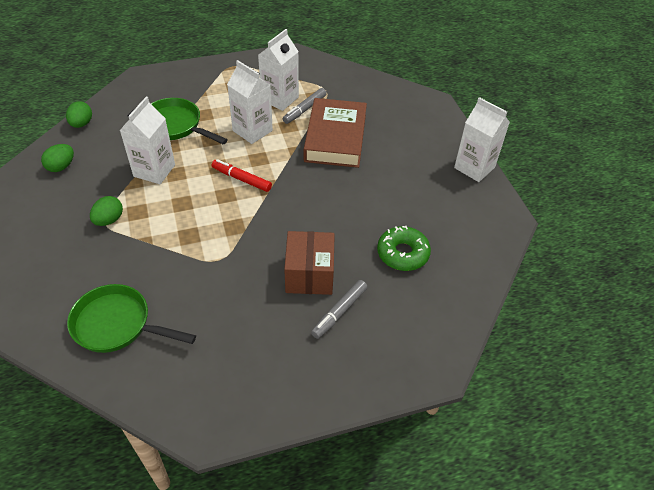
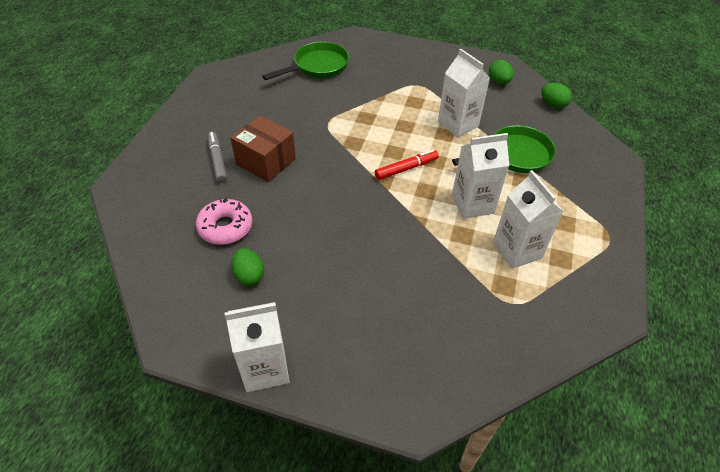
camera: 125 degrees right, 0 degrees up
green egg [90,196,123,226] -> green egg moved to [231,248,264,286]
grey marker [283,88,327,124] -> none
brown book [304,98,367,168] -> none
green donut [377,226,431,271] -> pink donut [196,198,252,245]

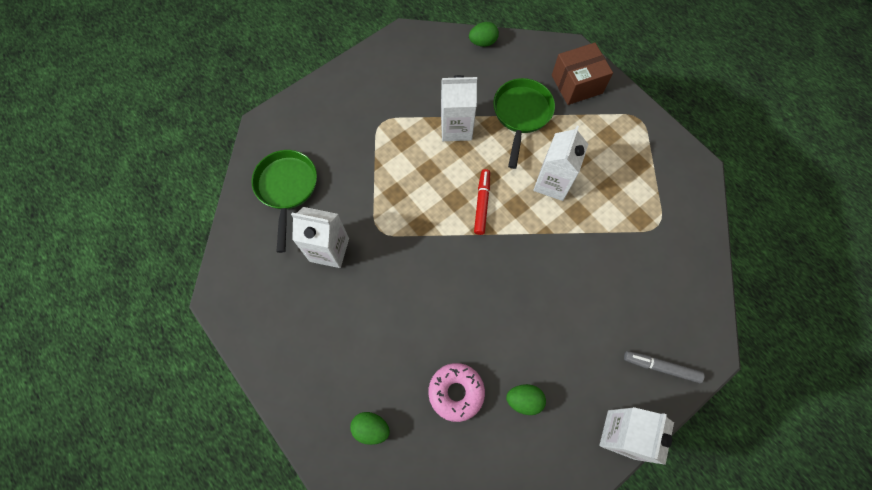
camera: 55 degrees left, 20 degrees up
grey marker [208,132,227,183] -> grey marker moved to [624,351,705,383]
brown box [230,116,296,182] -> brown box moved to [552,43,613,105]
green egg [489,60,513,84] -> green egg moved to [350,412,390,445]
white carton [493,170,564,269] -> white carton moved to [291,207,349,268]

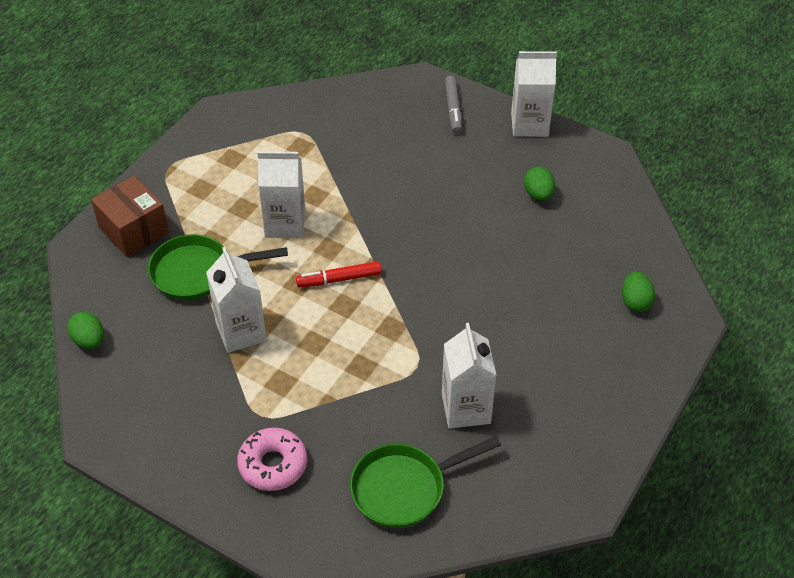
camera: 110 degrees left, 20 degrees down
pink donut [428,363,485,422] -> pink donut moved to [237,428,307,491]

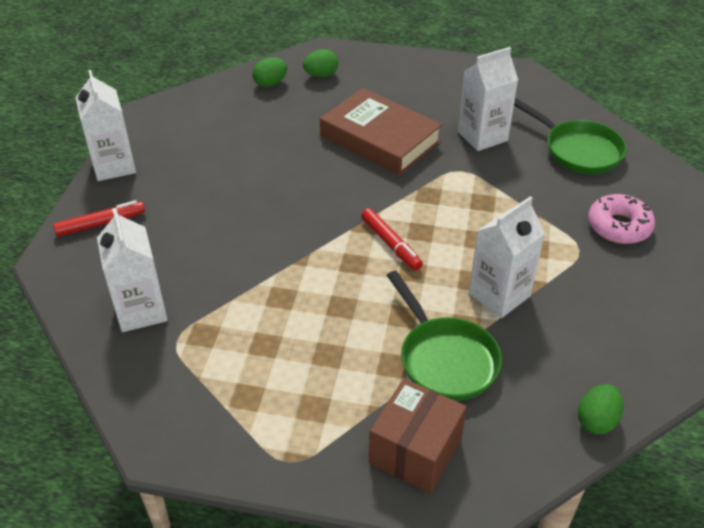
camera: 110 degrees left, 5 degrees down
white carton [258,151,306,238] -> white carton moved to [97,208,168,332]
grey marker [445,76,462,134] -> red marker [53,200,145,237]
green egg [524,167,555,201] -> green egg moved to [252,57,287,87]
none -> brown book [320,88,442,175]

